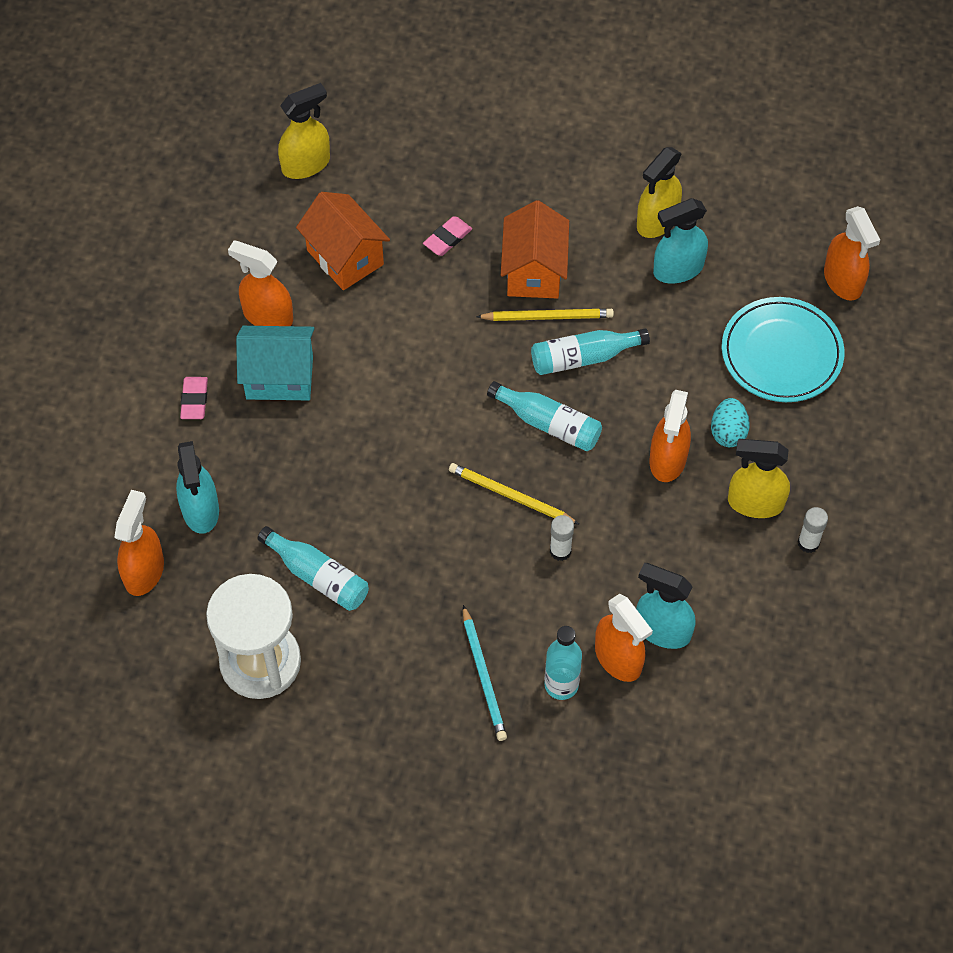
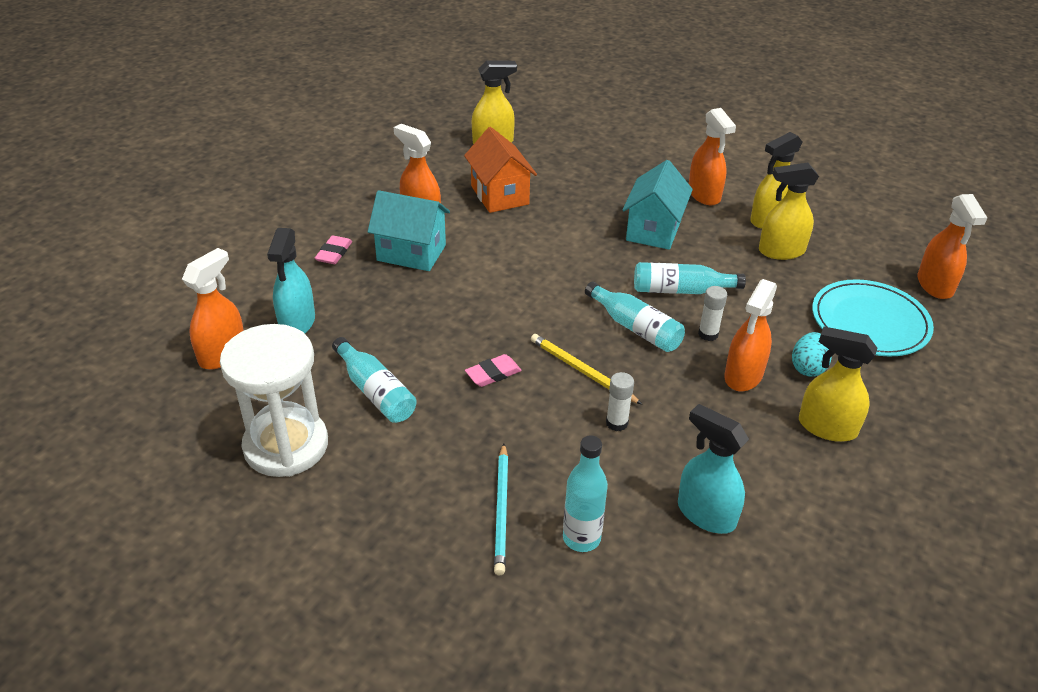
camera: 15 degrees right, 20 degrees down
pink eraser [423,216,472,256] -> pink eraser moved to [465,354,522,387]
yellow pencil [476,309,614,321] -> none
orange house [501,200,569,299] -> turquoise house [622,160,693,250]
orange spray bottle [595,594,653,682] -> orange spray bottle moved to [689,108,736,205]
turquoise spray bottle [653,198,708,283] -> yellow spray bottle [759,163,819,260]
white glue stick [798,507,828,553] -> white glue stick moved to [698,286,727,341]

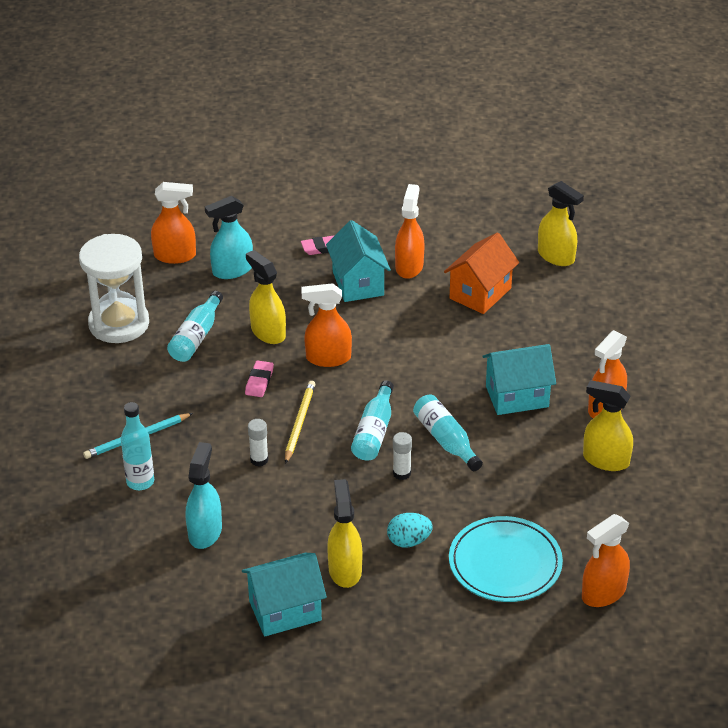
camera: 60 degrees right, 0 degrees up
pink eraser [465,354,522,387] -> pink eraser turned 75 degrees clockwise [245,360,274,397]
orange spray bottle [724,279,777,392] -> orange spray bottle moved to [302,283,352,367]
yellow spray bottle [759,163,819,260] -> yellow spray bottle moved to [246,250,286,344]
none -> turquoise house [242,553,327,637]

